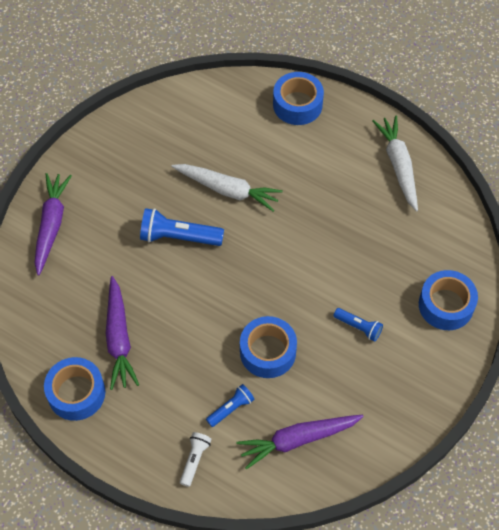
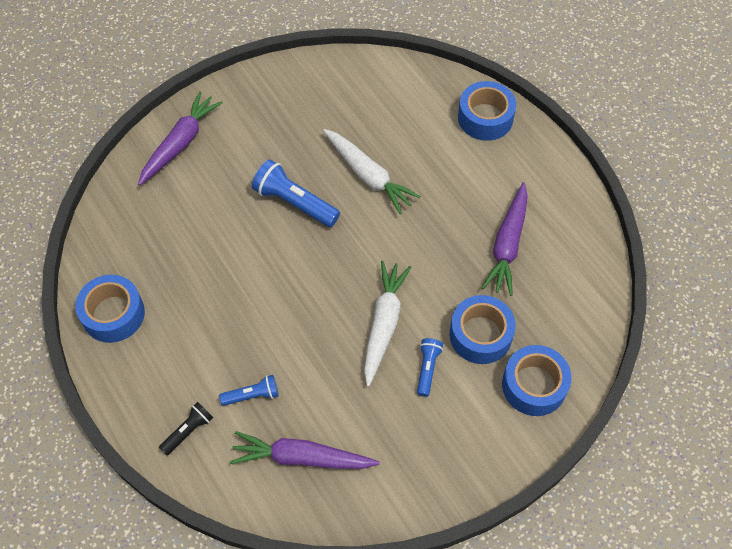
camera: 25 degrees right, 0 degrees up
purple carrot [105,276,139,390] -> purple carrot moved to [482,182,528,296]
white flashlight [180,432,212,487] -> black flashlight [159,402,213,455]
blue tape [240,316,297,378] -> blue tape moved to [449,295,516,364]
blue flashlight [333,308,383,342] -> blue flashlight turned 135 degrees counterclockwise [417,338,443,397]
white carrot [373,116,418,211] -> white carrot moved to [364,261,411,387]

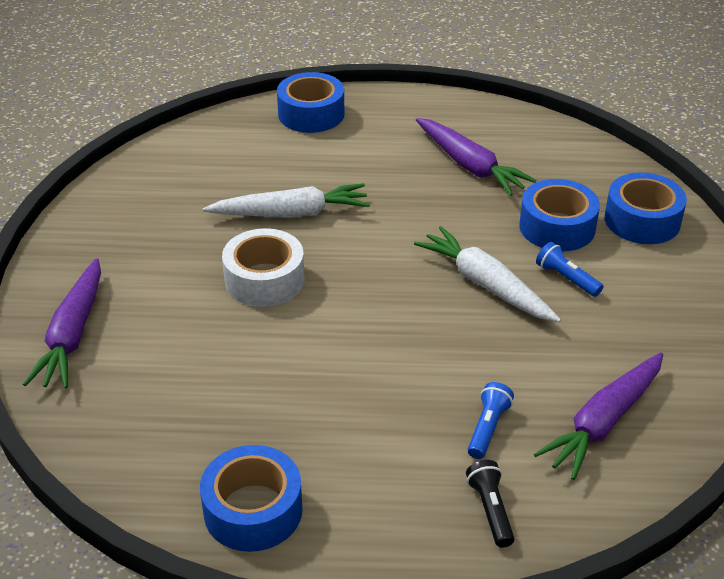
camera: 55 degrees left, 20 degrees down
purple carrot [138,91,223,186] -> purple carrot turned 150 degrees counterclockwise [23,258,101,389]
blue flashlight [252,159,340,227] -> white tape [222,228,305,307]

